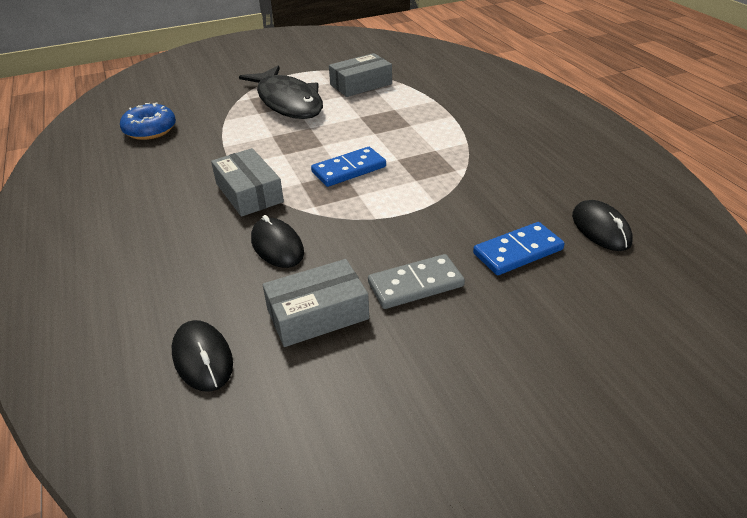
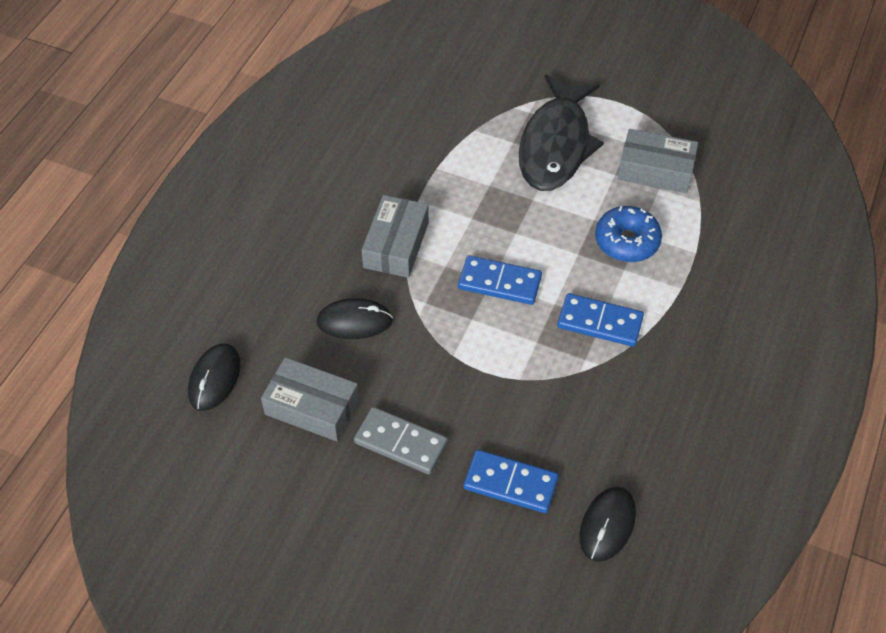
camera: 45 degrees right, 15 degrees up
blue donut [120,102,176,140] -> blue donut moved to [595,206,662,262]
black mouse [251,215,304,268] -> black mouse turned 75 degrees clockwise [316,298,393,339]
none -> blue domino [557,293,644,347]

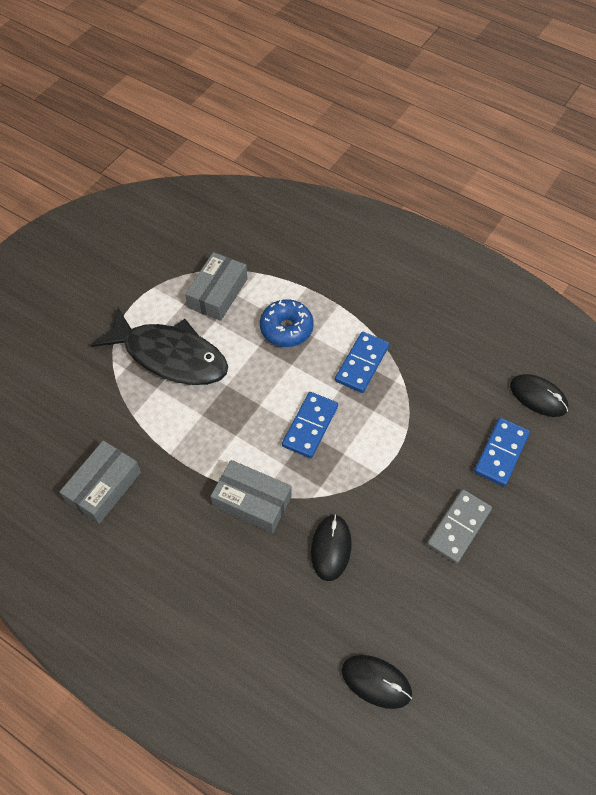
camera: 80 degrees left, 5 degrees up
grey box [261,357,359,441] -> grey box moved to [59,441,141,524]

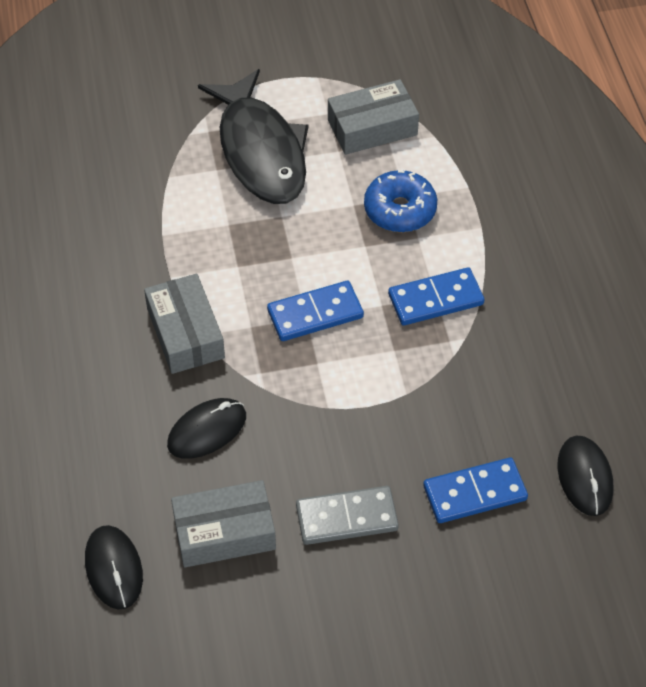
camera: 45 degrees right, 5 degrees down
grey box [59,441,141,524] -> grey box moved to [171,480,276,568]

